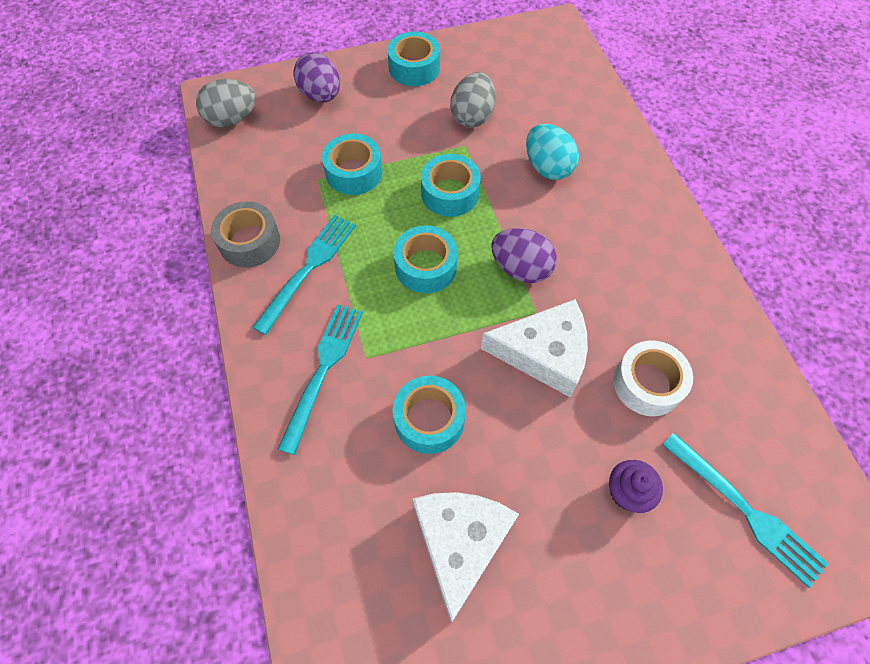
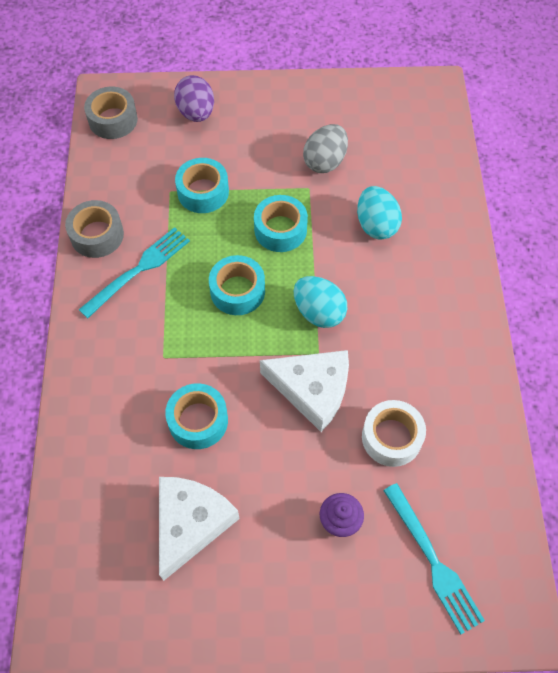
camera: 15 degrees right, 0 degrees up
grey egg [196,79,256,127] -> grey tape [84,87,138,139]
turquoise fork [278,304,363,455] -> none
turquoise tape [388,31,440,86] -> none
purple egg [491,228,557,283] -> turquoise egg [294,276,347,328]

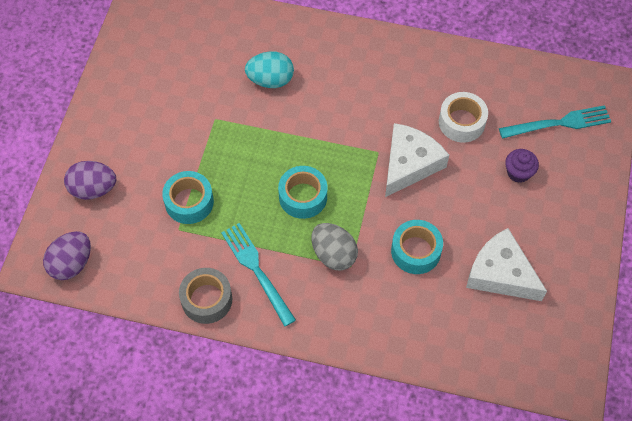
camera: 75 degrees left, 0 degrees up
grey tape [84,87,138,139] -> purple egg [43,231,91,280]
turquoise tape [254,195,308,252] -> none
turquoise egg [294,276,347,328] -> none
grey egg [303,124,348,173] -> grey egg moved to [311,223,358,270]

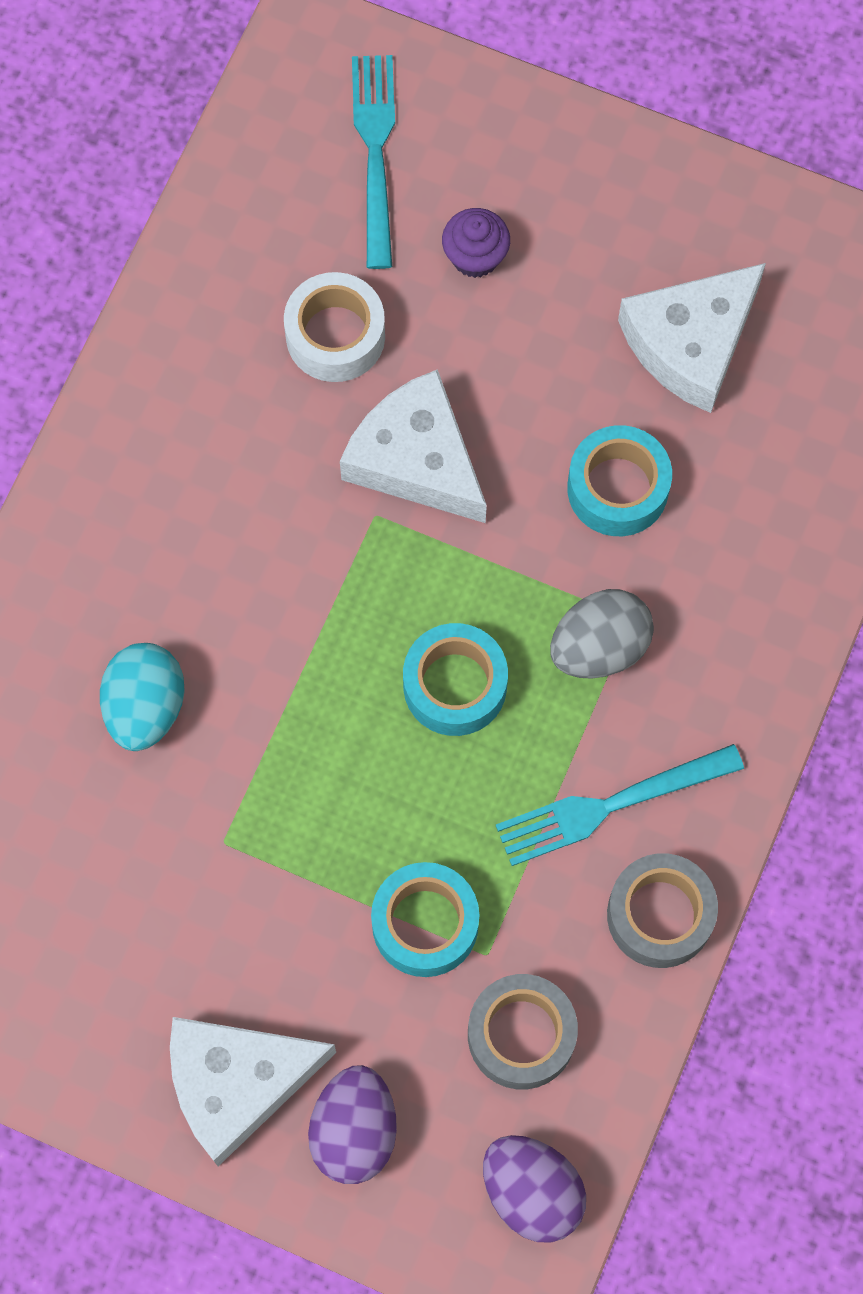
camera: 80 degrees left, 10 degrees up
none -> white cheese [170,1017,336,1166]
none -> grey tape [468,974,578,1089]

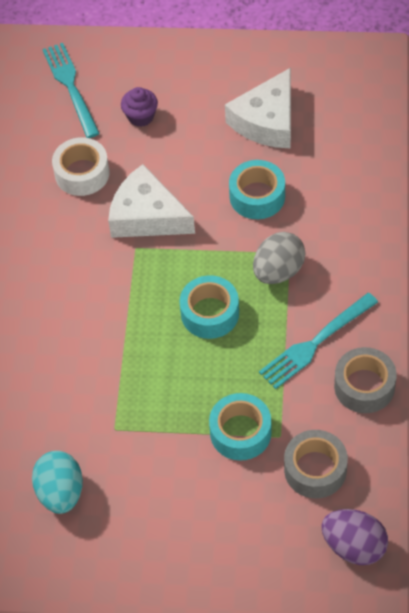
camera: 15 degrees left, 15 degrees down
turquoise egg [100,643,185,751] -> turquoise egg moved to [32,451,83,514]
white cheese [170,1017,336,1166] -> none
purple egg [308,1065,397,1184] -> none

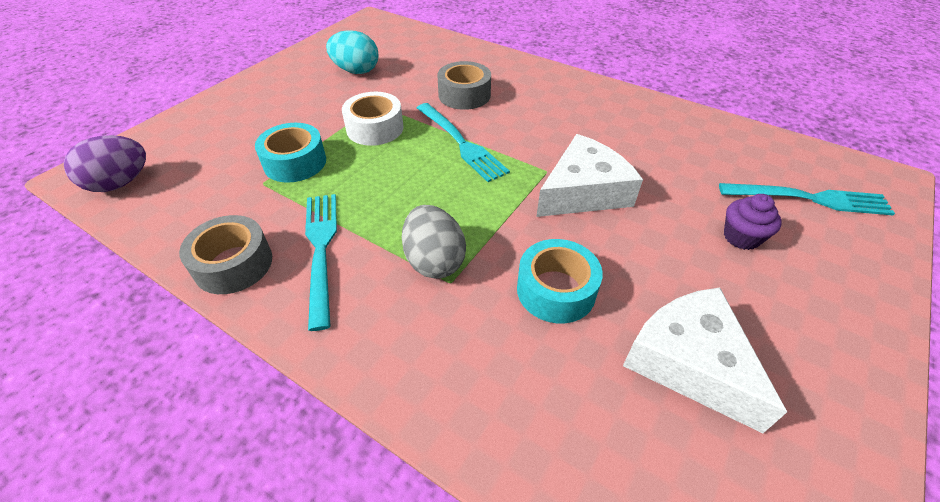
camera: 115 degrees right, 10 degrees down
white tape [52,137,110,196] -> white tape moved to [342,92,403,146]
turquoise tape [179,275,239,339] -> none
grey tape [284,430,348,498] -> grey tape moved to [437,61,491,110]
none -> turquoise fork [417,103,510,182]

